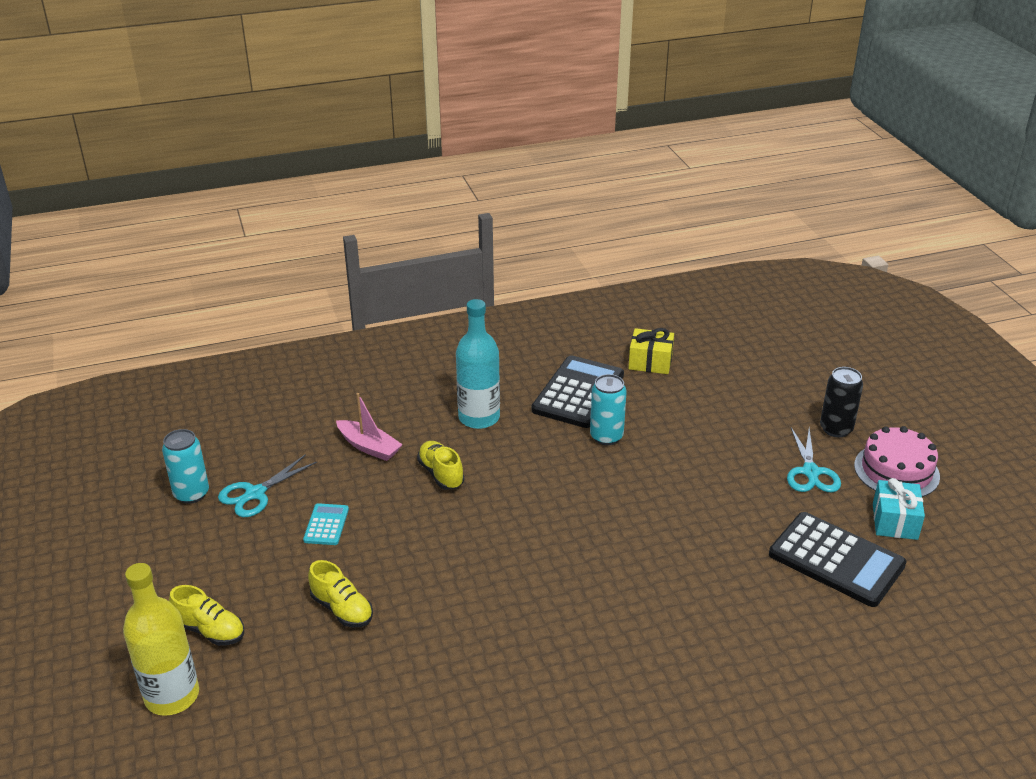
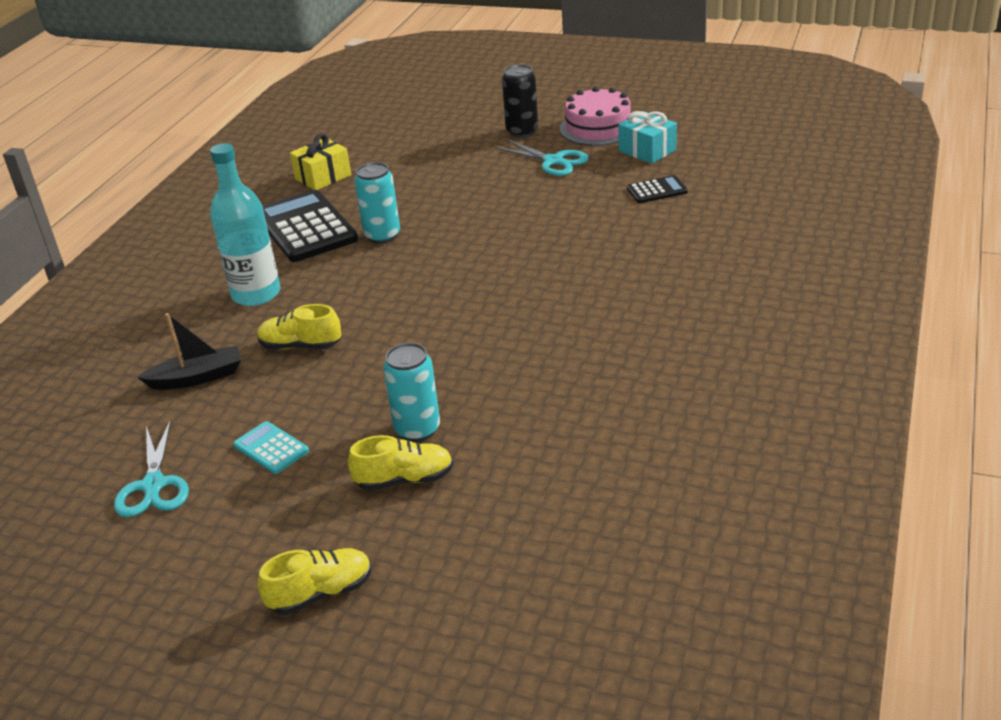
camera: 50 degrees left, 0 degrees up
yellow bottle [123,563,199,716] -> none
turquoise can [162,429,209,504] -> turquoise can moved to [383,343,440,442]
pink boat [336,393,403,461] -> black boat [137,313,241,390]
black calculator [769,512,907,607] -> black calculator [627,175,688,203], size x0.48

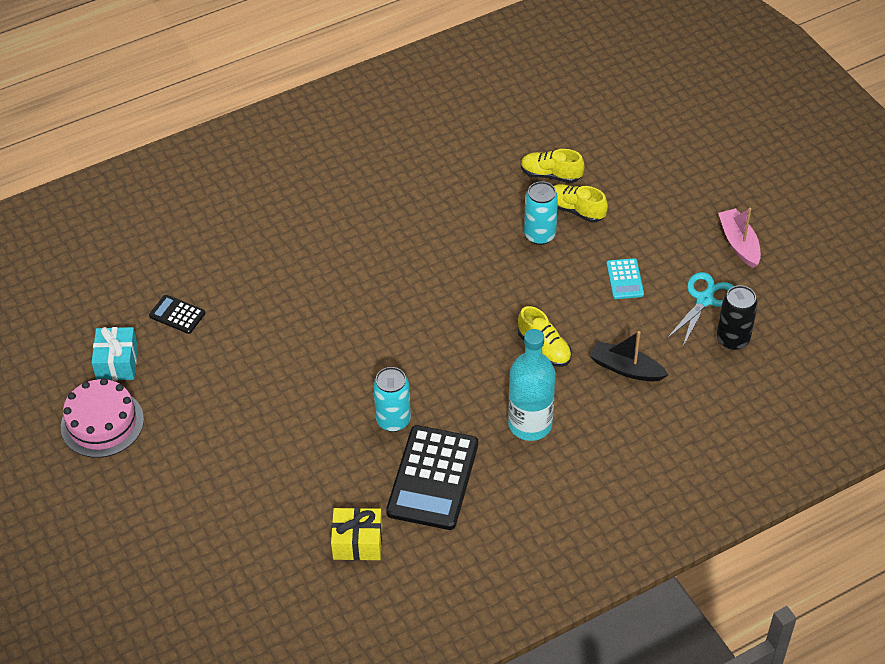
camera: 140 degrees left, 15 degrees up
yellow shoe [258,548,372,615] -> yellow shoe moved to [521,149,584,183]
turquoise scissors [495,139,589,176] -> none
black can [502,64,538,137] -> black can moved to [717,285,758,350]
none -> pink boat [718,208,761,268]

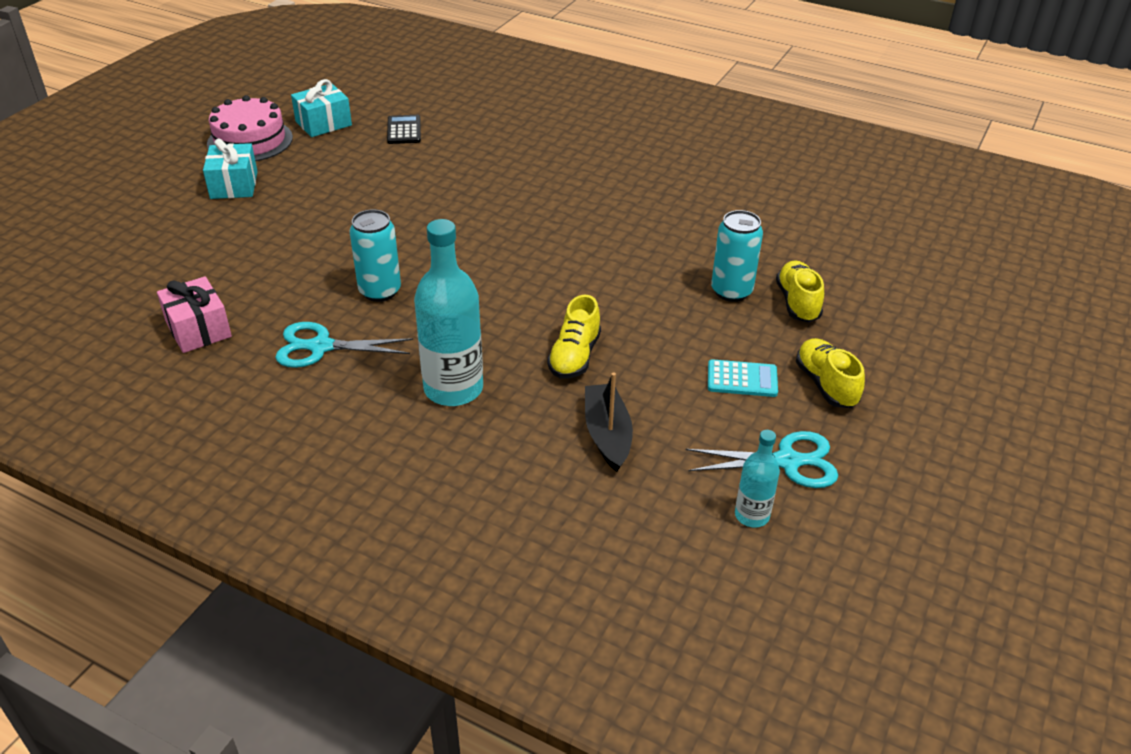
camera: 55 degrees right, 10 degrees down
yellow gift [331,508,382,561] -> pink gift [157,276,232,353]
black calculator [386,425,478,530] -> turquoise scissors [275,322,413,368]
yellow shoe [521,149,584,183] -> yellow shoe moved to [796,338,865,408]
turquoise calculator [606,258,644,299] -> turquoise calculator turned 135 degrees counterclockwise [708,359,778,397]
black can [717,285,758,350] -> turquoise bottle [735,430,780,528]
pink boat [718,208,761,268] -> none
none -> turquoise gift [203,139,258,199]

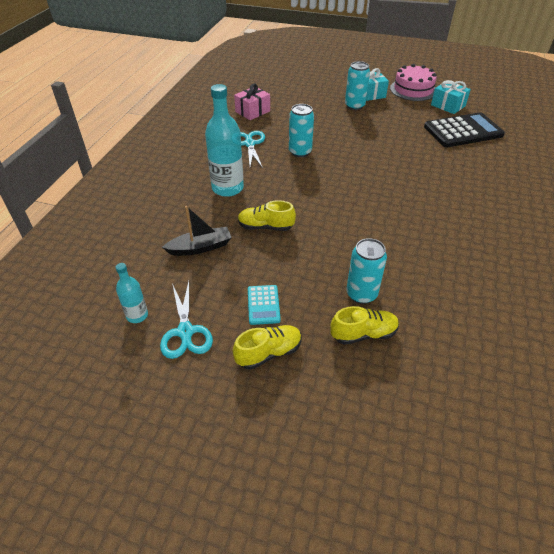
camera: 80 degrees right, 5 degrees up
black calculator [387,115,421,144] -> black calculator [424,112,505,147], size x2.08
none -> turquoise can [345,61,370,110]

